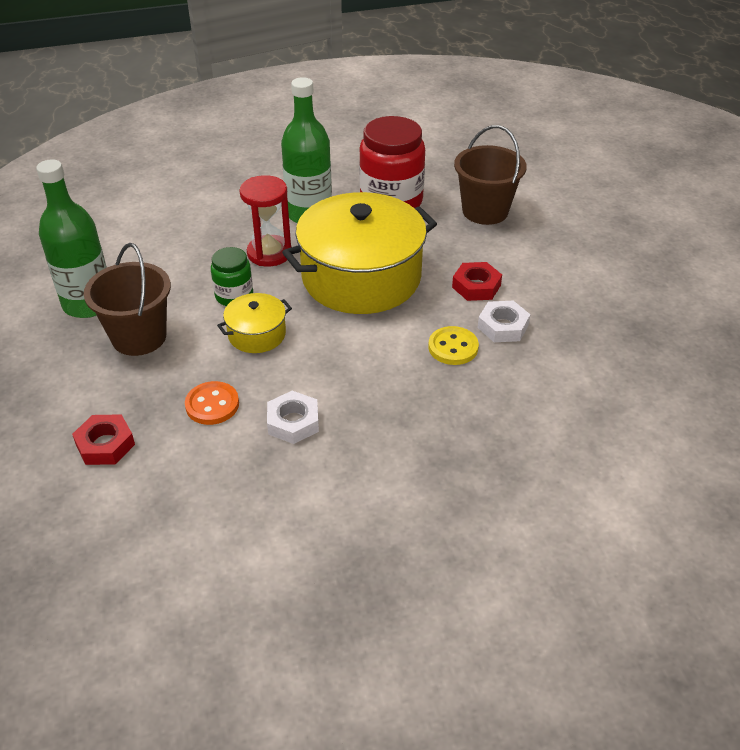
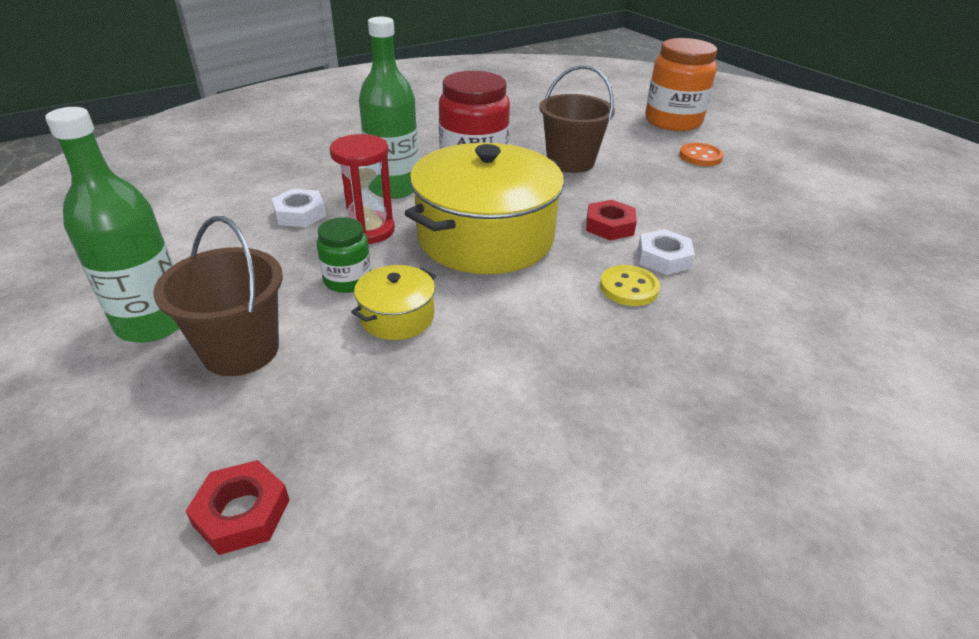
camera: 20 degrees left, 5 degrees down
orange button [185,381,239,425] -> orange button moved to [679,143,724,166]
white nut [267,391,319,444] -> white nut moved to [271,189,326,227]
none -> orange jar [645,38,717,131]

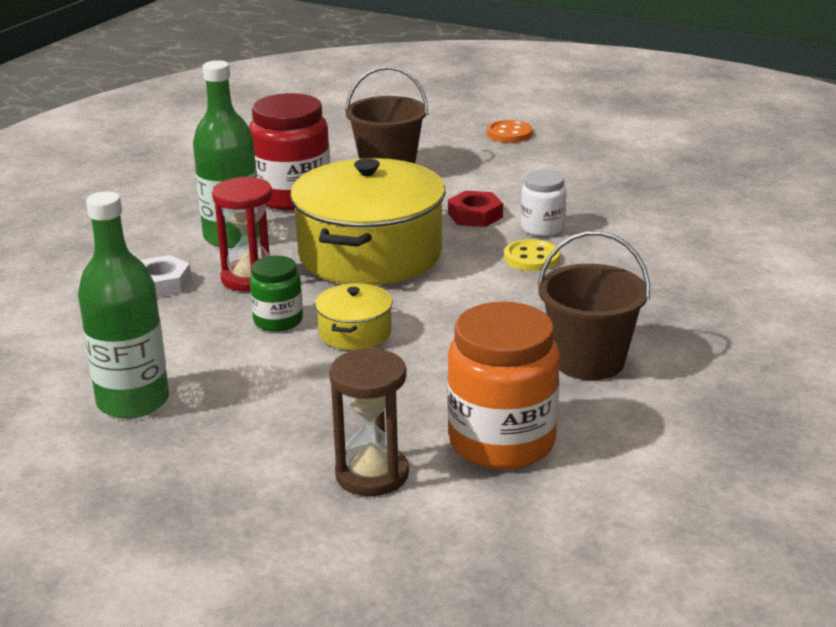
camera: 25 degrees left, 10 degrees down
brown bucket [153,216,283,376] -> brown bucket moved to [538,231,650,380]
red nut [185,460,290,555] -> brown hourglass [329,348,409,496]
white nut [638,229,695,275] -> white jar [521,170,566,237]
orange jar [645,38,717,131] -> orange jar moved to [447,302,560,470]

